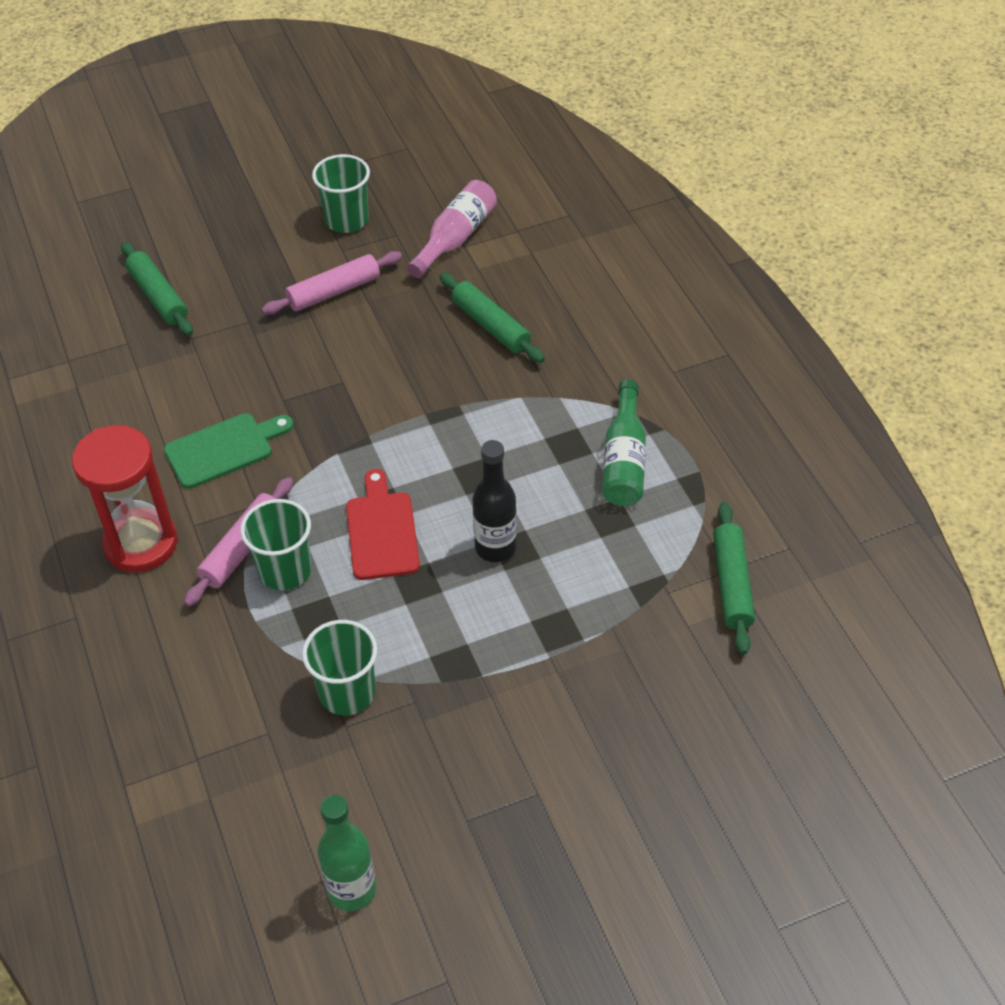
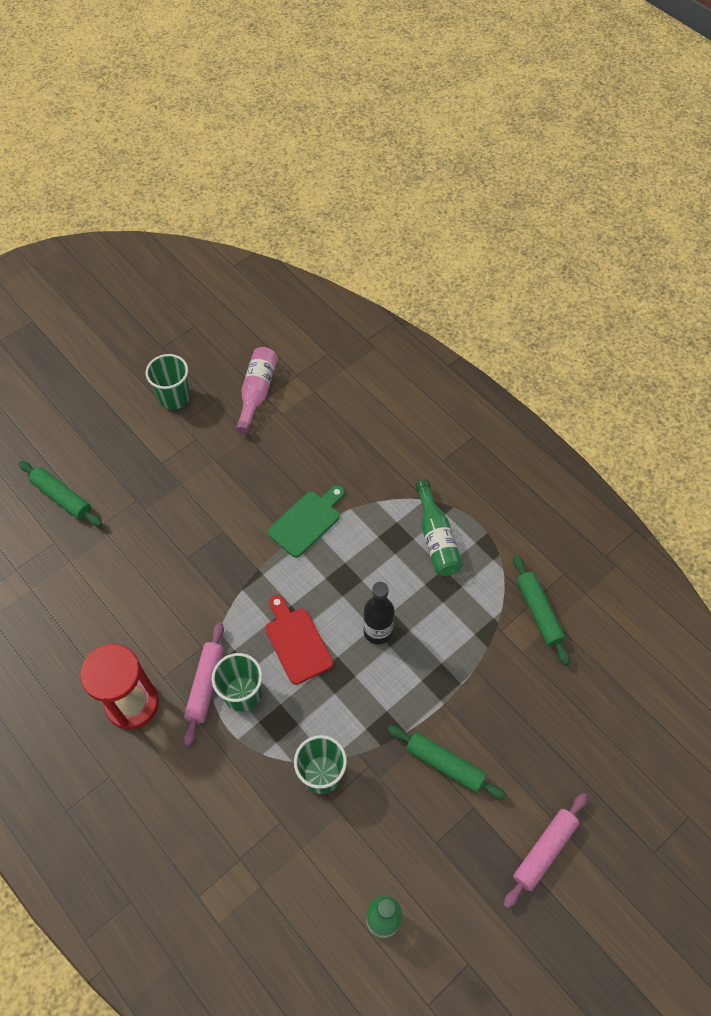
camera: 20 degrees left, 10 degrees up
green cutting board [164,413,294,489] -> green cutting board moved to [267,486,345,558]
pink rolling pin [261,251,402,315] -> pink rolling pin moved to [504,793,588,909]
green rolling pin [440,273,545,363] -> green rolling pin moved to [387,725,507,800]

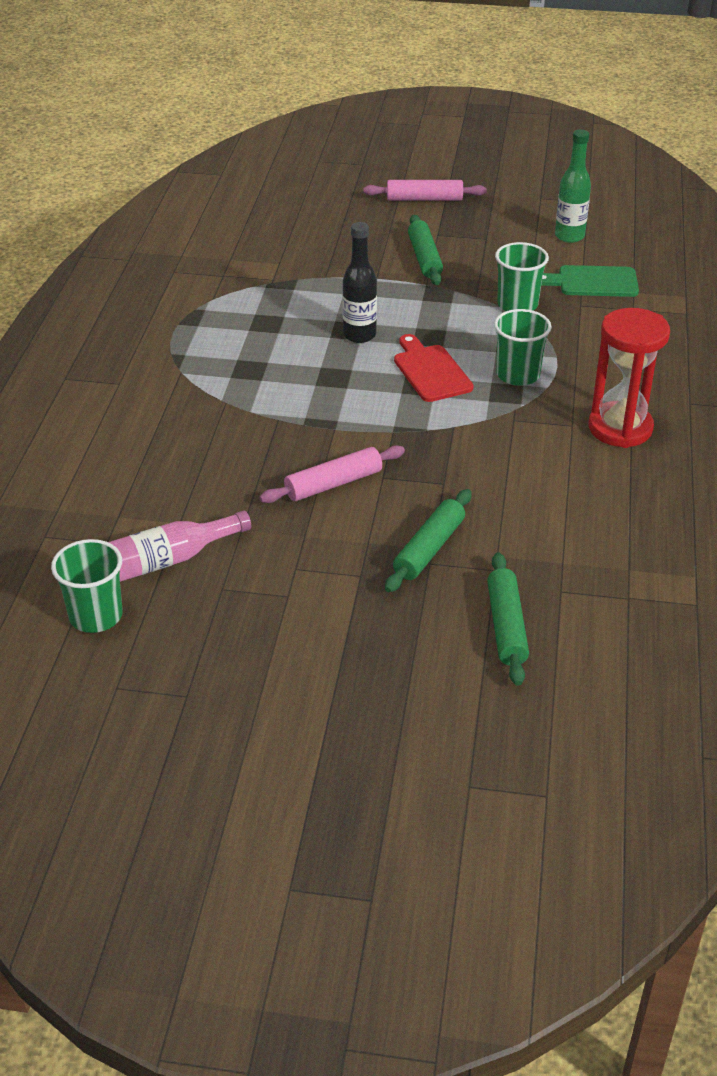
camera: 130 degrees left, 20 degrees down
green cup [146,354,190,410] -> green cup moved to [51,539,123,633]
pink rolling pin [184,622,224,746] -> pink rolling pin moved to [259,445,405,503]
red cutting board [265,595,333,685] -> red cutting board turned 135 degrees clockwise [394,334,474,402]
green cutting board [267,486,345,558] -> green cutting board moved to [541,265,639,297]
green bottle [415,480,463,576] -> none
green rolling pin [513,555,570,665] -> green rolling pin moved to [385,489,471,592]

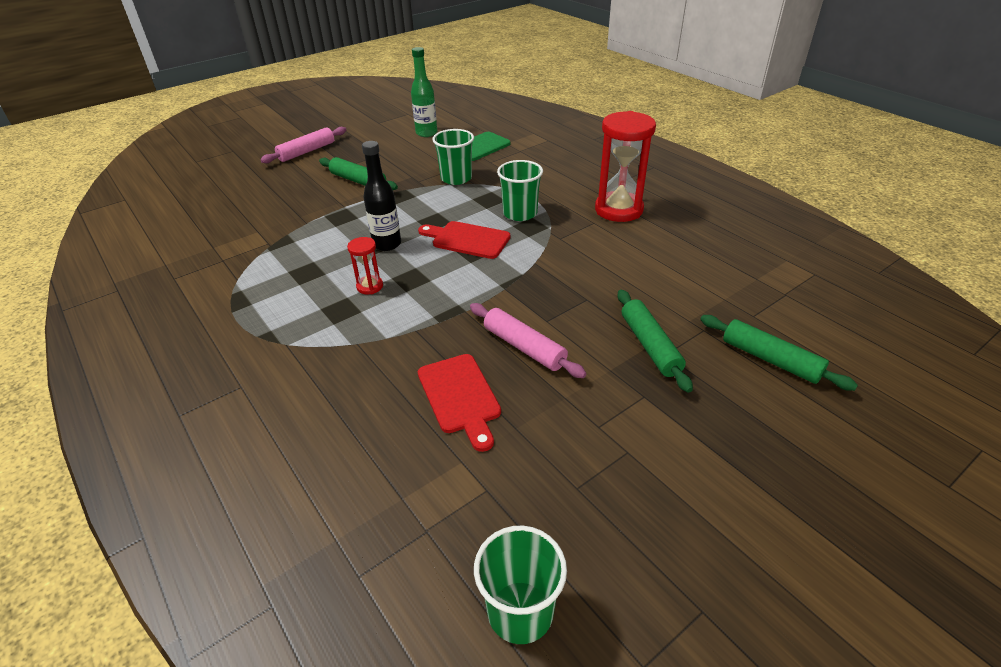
camera: 45 degrees left, 0 degrees up
pink bottle [108,511,251,582] -> none
pink rolling pin [259,445,405,503] -> pink rolling pin turned 60 degrees counterclockwise [470,303,587,378]
none -> red hourglass [347,237,383,294]
none -> red cutting board [418,354,501,452]

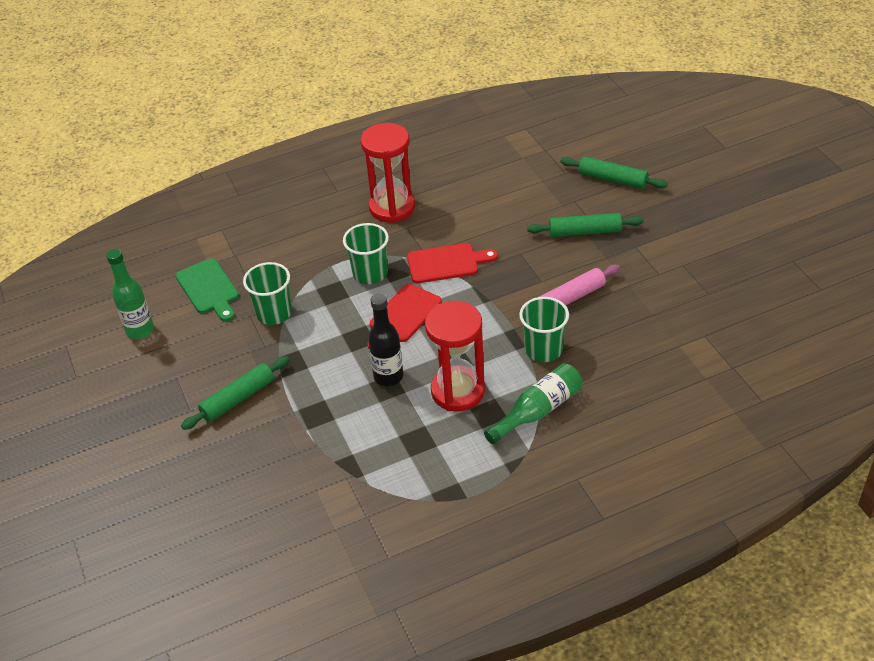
camera: 75 degrees left, 5 degrees up
pink rolling pin [260,127,346,163] -> none
red hourglass [347,237,383,294] -> red hourglass [425,301,485,411], size x2.09
red cutting board [418,354,501,452] -> red cutting board moved to [407,243,498,283]
green cup [474,526,567,644] -> green cup moved to [519,297,569,362]
green rolling pin [700,315,858,391] -> green rolling pin turned 60 degrees clockwise [560,156,668,189]
none -> green bottle [484,363,582,444]

